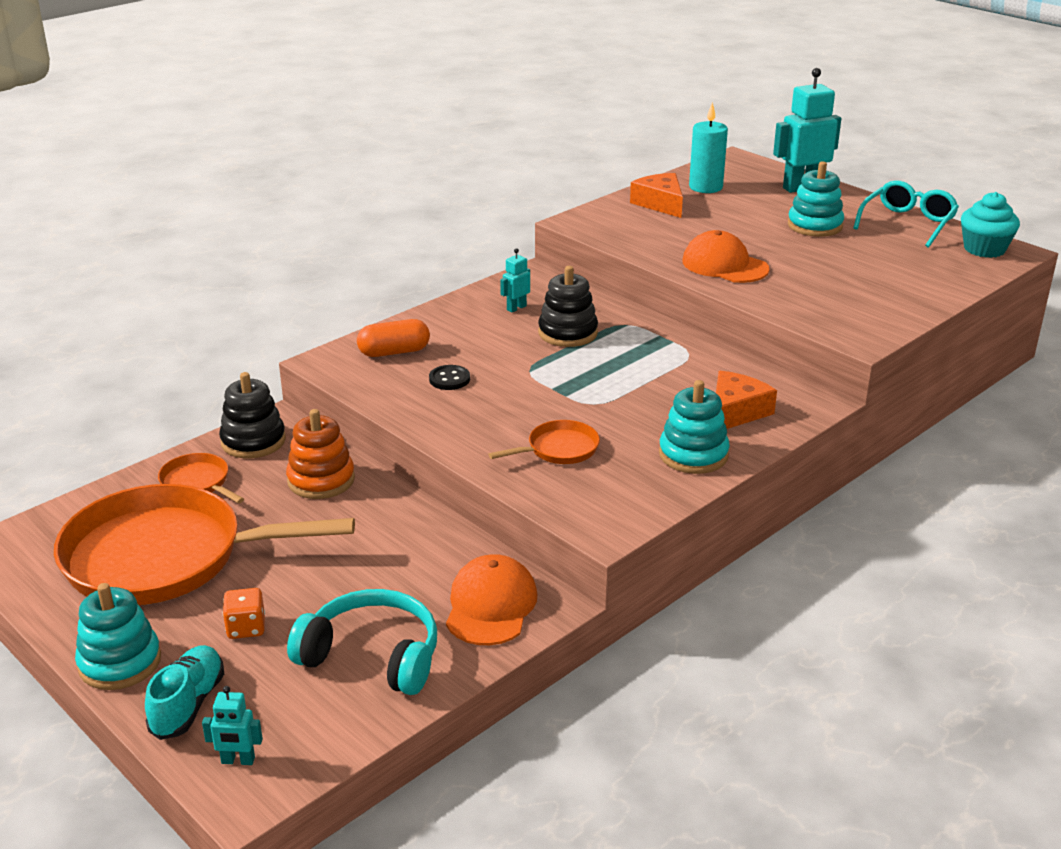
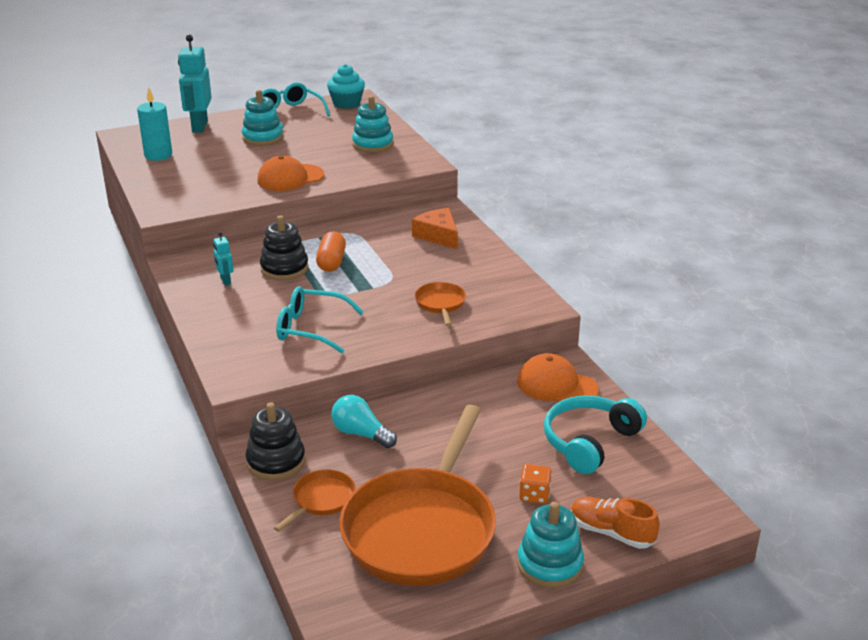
camera: 70 degrees left, 0 degrees up
turquoise shoe [145,645,224,740] -> orange shoe [571,497,660,549]
orange pan [158,453,244,503] -> orange pan turned 150 degrees clockwise [274,469,356,532]
turquoise robot [202,686,263,765] -> none
orange stacking toy [286,409,355,499] -> turquoise light bulb [331,395,397,448]
orange capsule [357,319,430,357] -> orange capsule moved to [316,231,346,272]
black button [429,365,470,390] -> turquoise glasses [276,286,364,353]
orange cheese [630,173,683,218] -> none
turquoise stacking toy [659,380,730,474] -> turquoise stacking toy moved to [352,96,393,153]

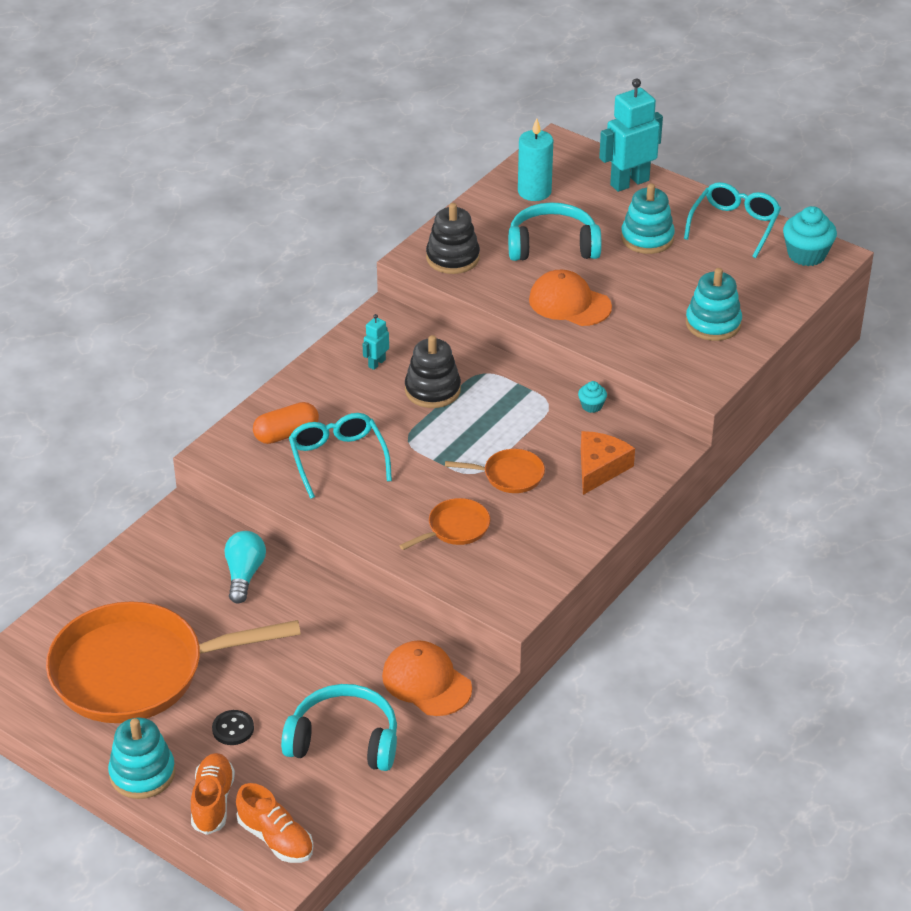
camera: 60 degrees right, 10 degrees up
black stacking toy [246,403,305,480] -> black stacking toy moved to [426,203,480,274]
orange pan [274,469,356,532] -> orange pan moved to [445,449,545,493]
orange capsule [316,231,346,272] -> orange capsule moved to [253,402,319,444]
orange cap [517,353,598,402] -> orange cap turned 45 degrees counterclockwise [382,640,472,716]
orange dice [519,464,552,504] -> black button [212,710,254,745]
none -> orange shoe [236,783,313,863]
none -> turquoise headphones [508,202,602,261]
none -> turquoise cupcake [578,381,607,413]

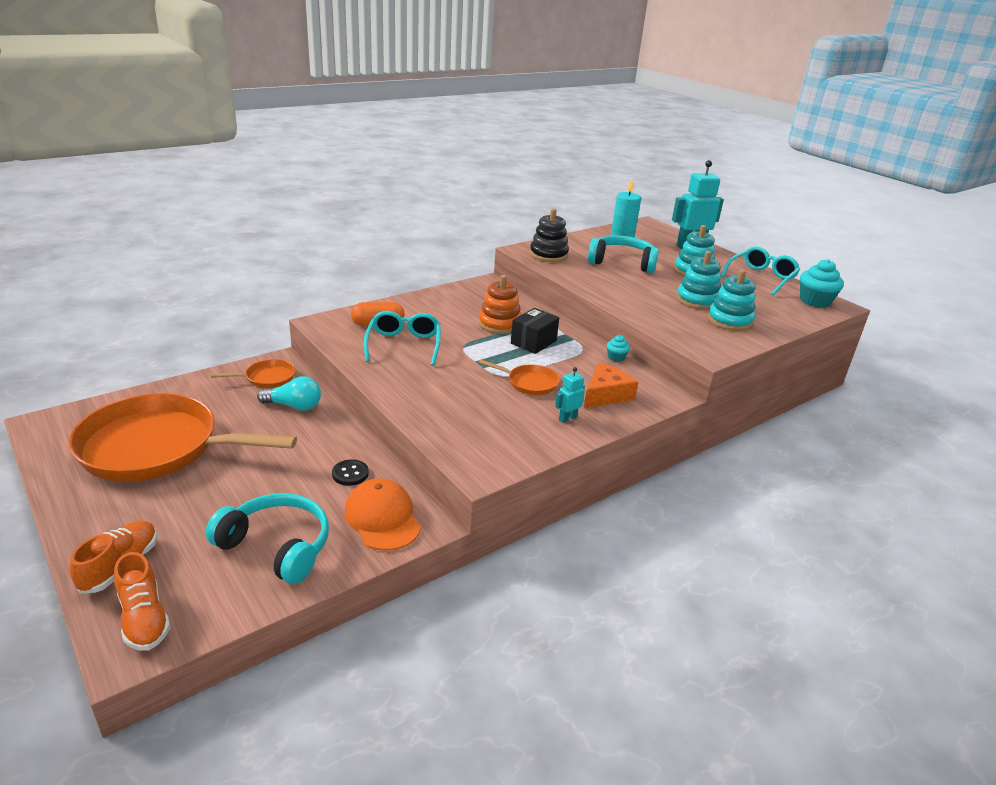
camera: 15 degrees right, 10 degrees down
turquoise stacking toy [108,718,175,799] -> turquoise stacking toy moved to [676,251,721,310]
black button [212,710,254,745] -> black button moved to [332,459,369,486]
turquoise light bulb [225,531,266,604] -> turquoise light bulb turned 75 degrees clockwise [257,376,321,411]
turquoise robot [363,314,389,370] -> turquoise robot moved to [555,367,585,423]
orange pan [399,498,490,550] -> orange pan moved to [211,359,295,388]
black stacking toy [405,335,461,408] -> orange stacking toy [478,275,521,334]
orange cap [529,270,612,326] -> none
none -> black box [511,308,559,354]

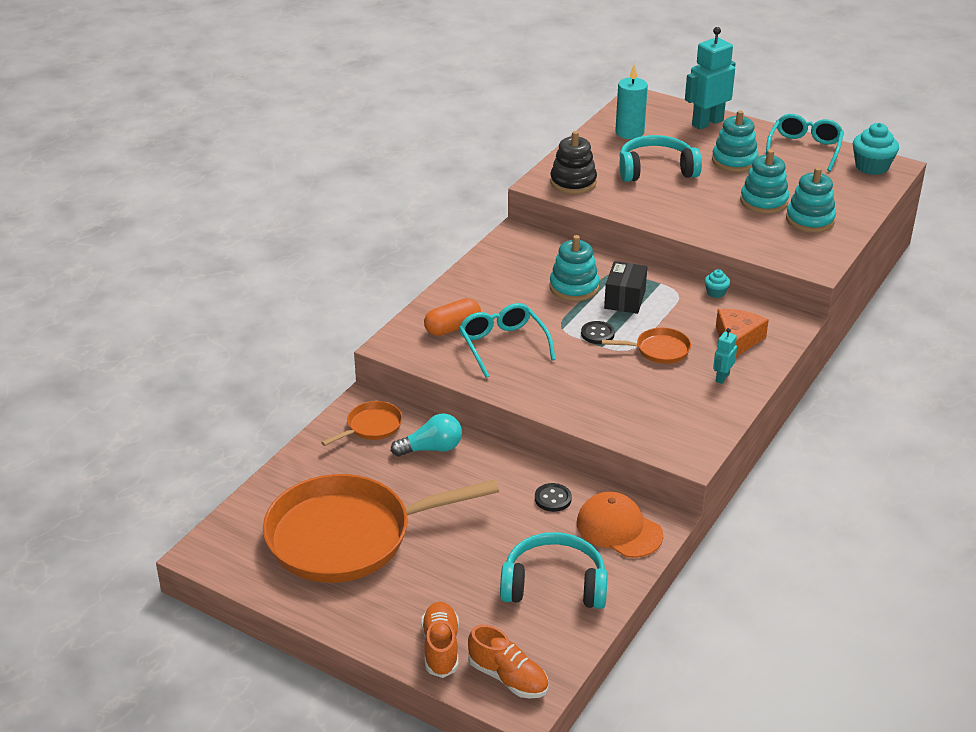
camera: 20 degrees left, 5 degrees up
orange stacking toy [478,275,521,334] -> turquoise stacking toy [550,235,599,301]
none -> black button [581,321,615,344]

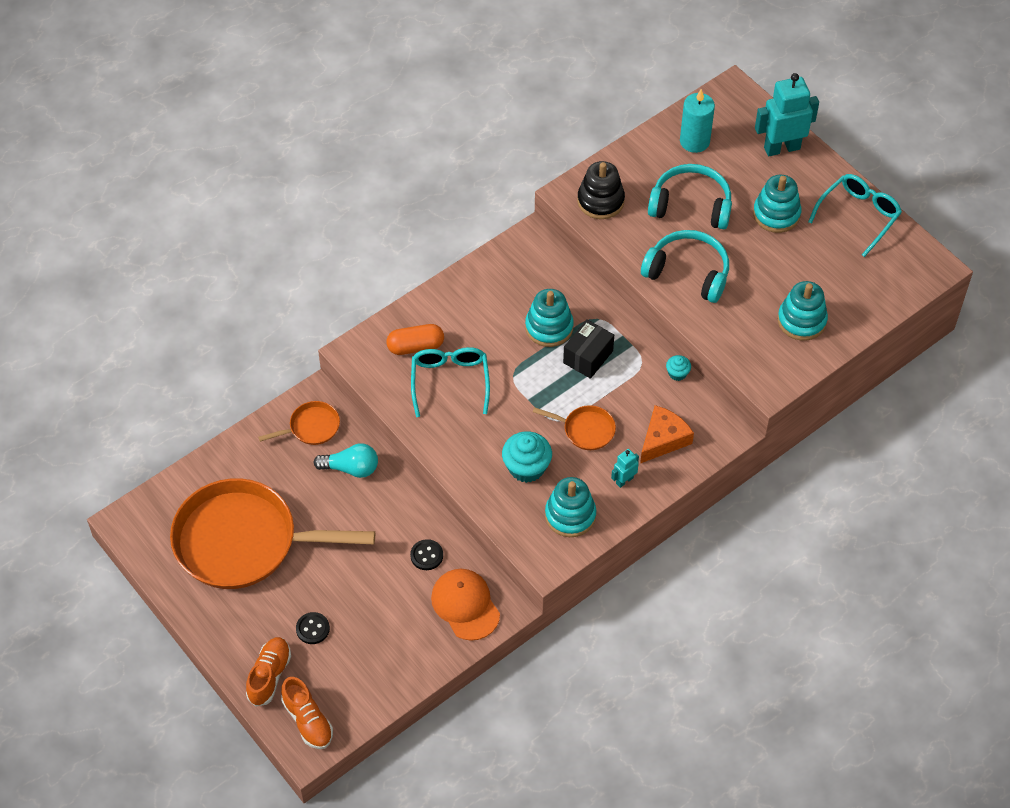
camera: 20 degrees right, 20 degrees up
turquoise headphones [500,532,608,609] -> turquoise headphones moved to [641,230,729,303]
black button [581,321,615,344] -> black button moved to [296,612,330,644]
turquoise stacking toy [740,150,789,214] -> turquoise stacking toy moved to [545,477,596,537]
turquoise cupcake [853,123,899,175] -> turquoise cupcake moved to [502,432,552,483]

